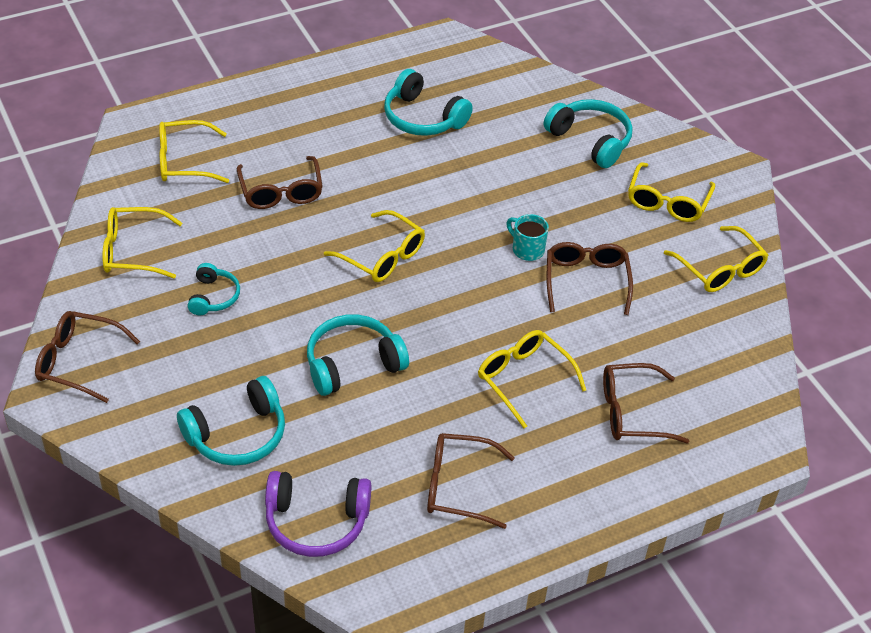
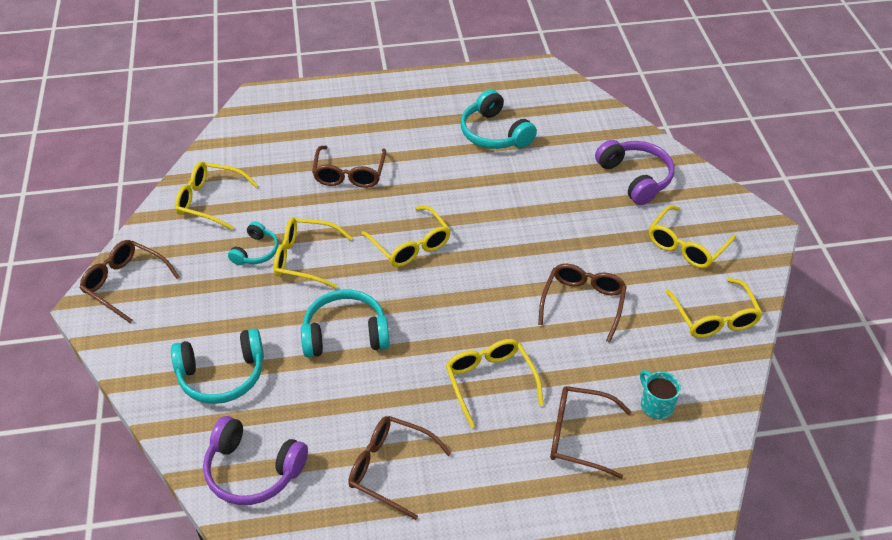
camera: 20 degrees right, 0 degrees up
yellow glasses [159,120,229,183] -> yellow glasses moved to [274,218,352,289]
turquoise mug [506,214,549,261] -> turquoise mug moved to [640,370,681,419]
turquoise headphones [544,99,632,168] -> purple headphones [595,140,674,205]

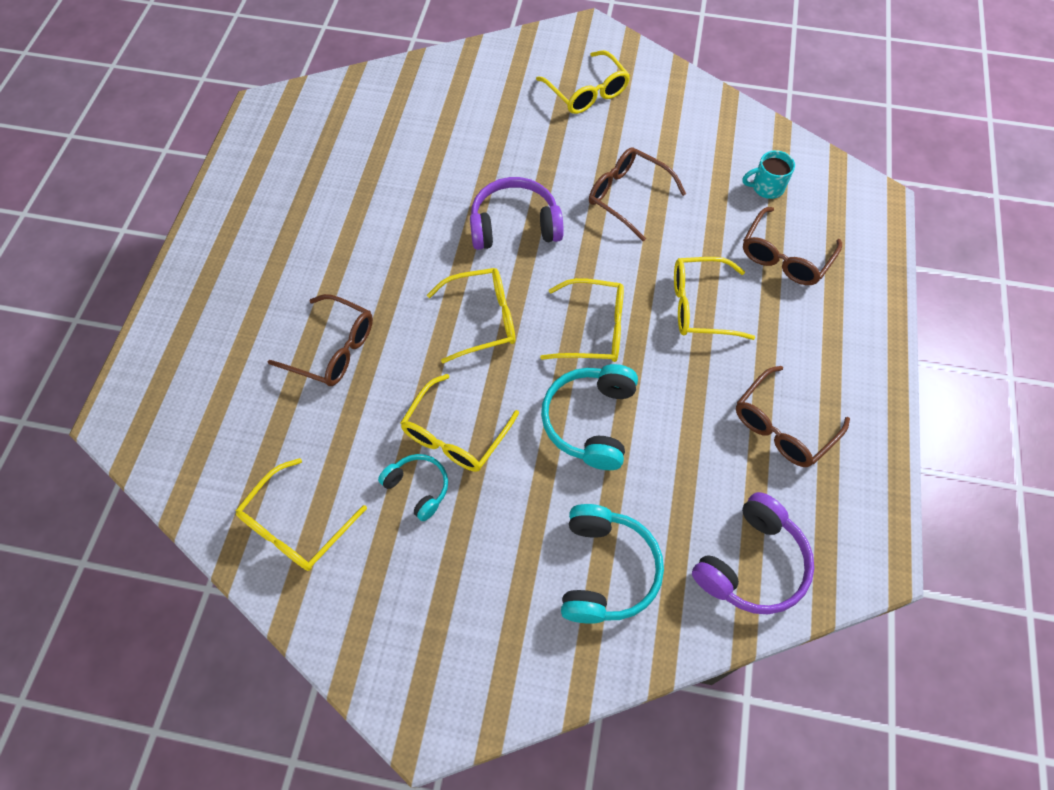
camera: 70 degrees left, 15 degrees up
brown glasses [80,240,180,323] -> none
turquoise headphones [460,89,537,149] -> none
purple headphones [595,140,674,205] -> purple headphones moved to [470,177,564,250]
yellow glasses [665,278,763,338] -> yellow glasses moved to [540,278,624,362]

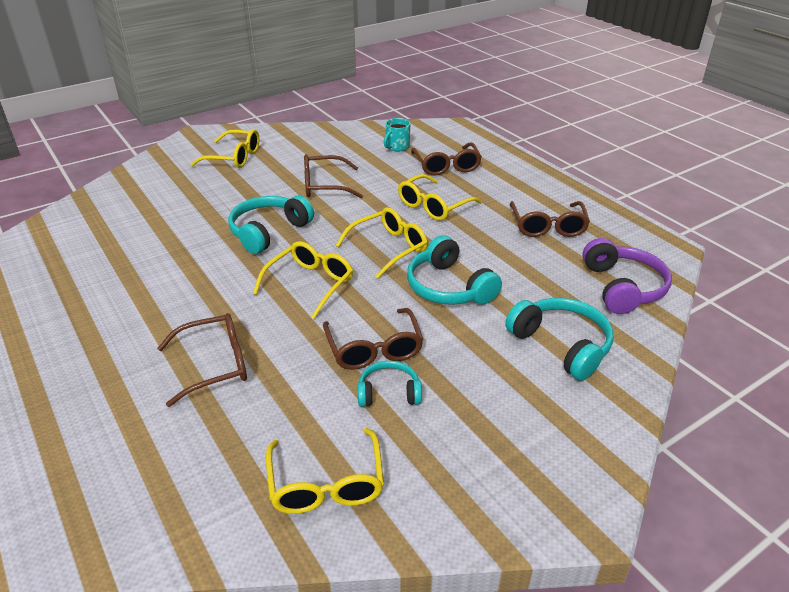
camera: 45 degrees left, 25 degrees down
yellow glasses [400,374,519,472] -> brown glasses [323,308,423,370]
purple headphones [470,177,564,250] -> turquoise headphones [228,195,314,254]

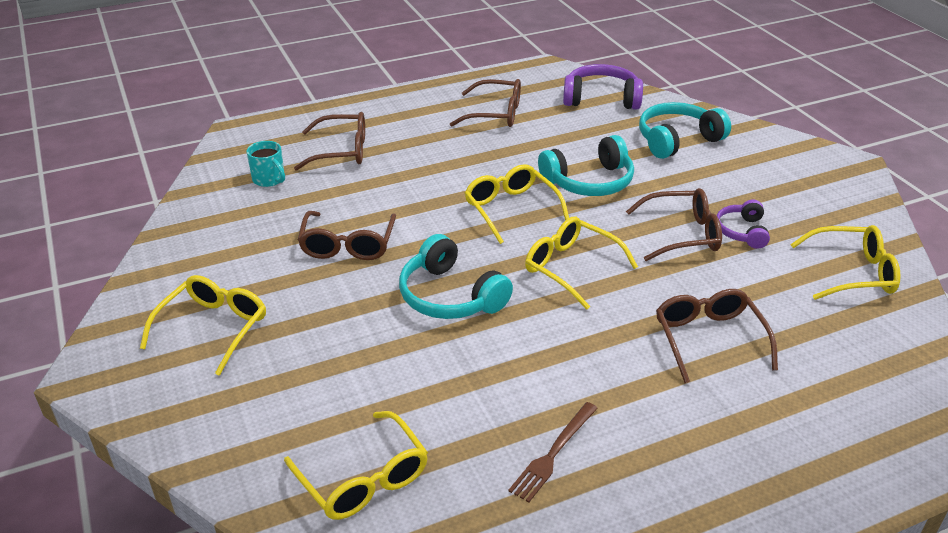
camera: 80 degrees left, 0 degrees up
turquoise headphones [358,361,422,407] -> purple headphones [716,200,770,249]
yellow glasses [398,174,482,221] -> yellow glasses moved to [284,411,428,520]
none -> brown fork [508,402,598,503]

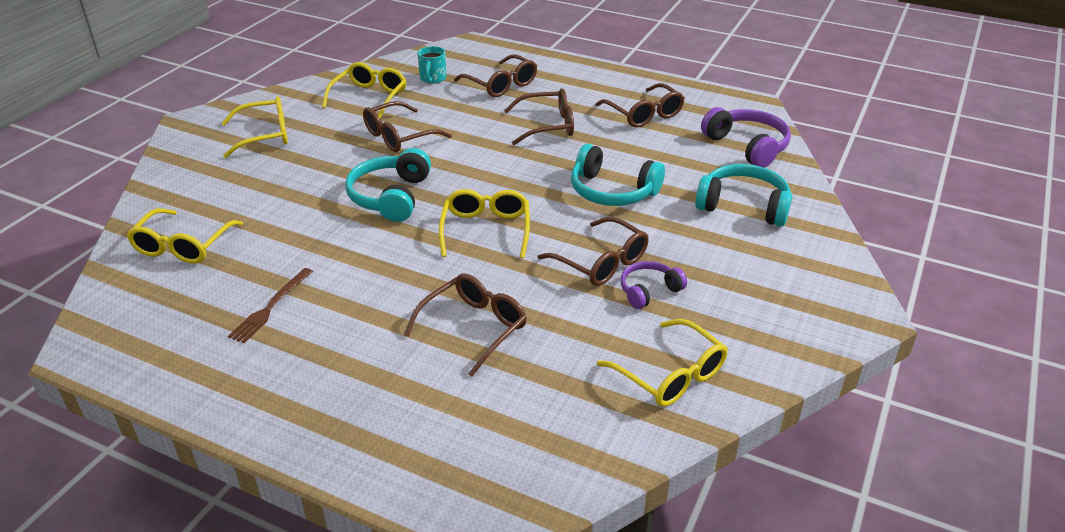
camera: 50 degrees right, 0 degrees up
yellow glasses [465,164,569,244] -> yellow glasses moved to [322,62,407,119]
brown fork [508,402,598,503] -> brown fork turned 60 degrees counterclockwise [228,268,313,343]
none -> brown glasses [504,88,574,145]

